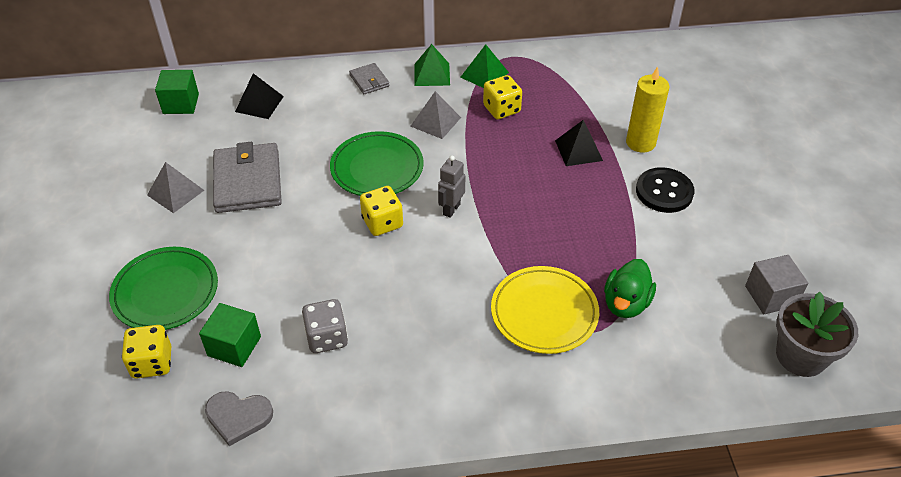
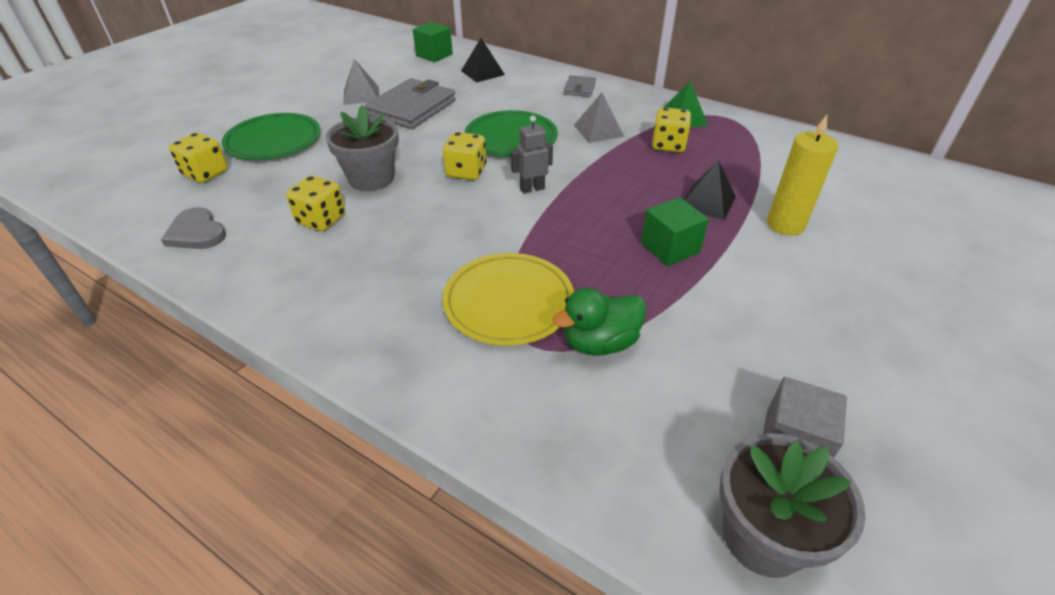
camera: 40 degrees right, 5 degrees down
green cube [199,303,261,367] -> green cube moved to [641,197,709,266]
grey dice [302,299,348,353] -> yellow dice [286,176,345,231]
green pyramid [415,44,450,86] -> none
black button [636,167,694,213] -> none
none -> grey flower pot [325,105,399,191]

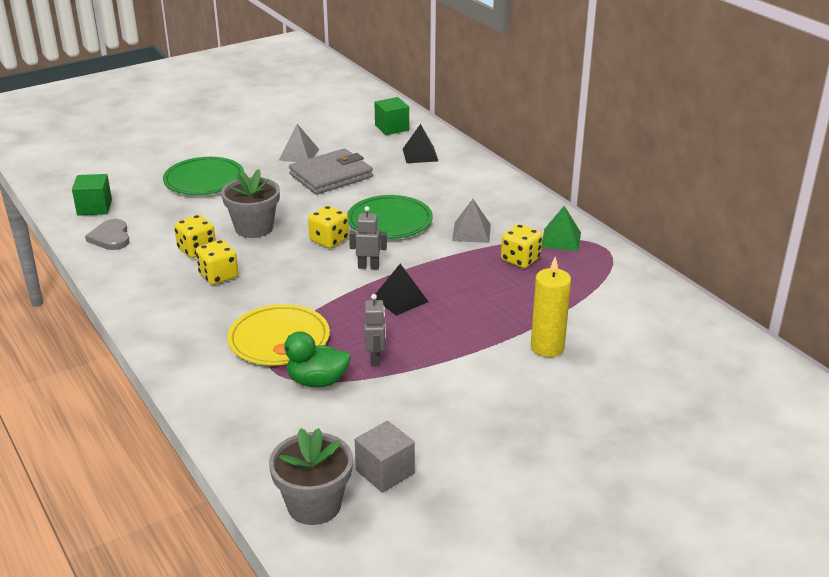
camera: 25 degrees right, 10 degrees down
yellow dice [169,133,228,183] -> yellow dice moved to [196,240,238,285]
grey wallet [564,75,596,97] -> none
green cube [641,197,709,266] -> green cube moved to [72,174,112,216]
black pyramid [684,160,736,220] -> black pyramid moved to [375,264,429,316]
none -> grey robot [364,294,386,366]

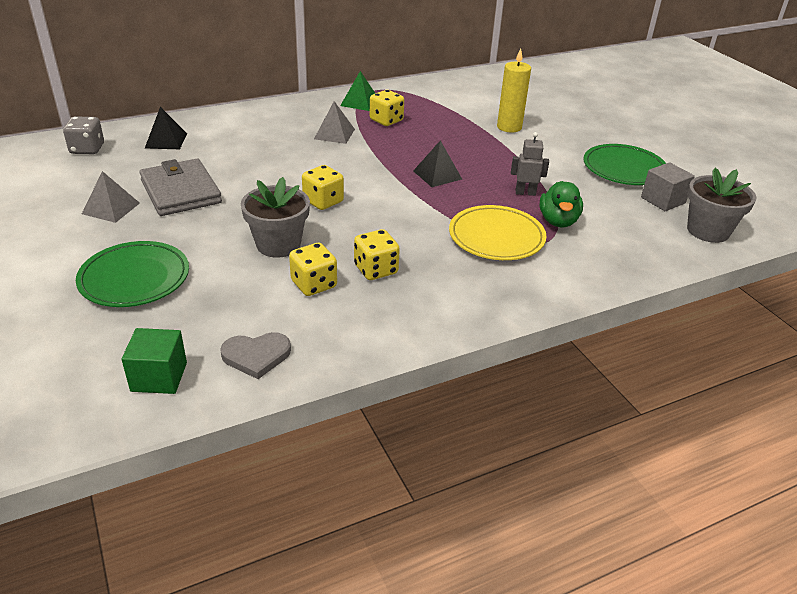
camera: 85 degrees left, 5 degrees up
green plate [347,195,433,239] -> green plate moved to [583,144,666,185]
grey robot [349,206,387,269] -> none
green cube [374,97,409,135] -> grey dice [63,116,104,154]

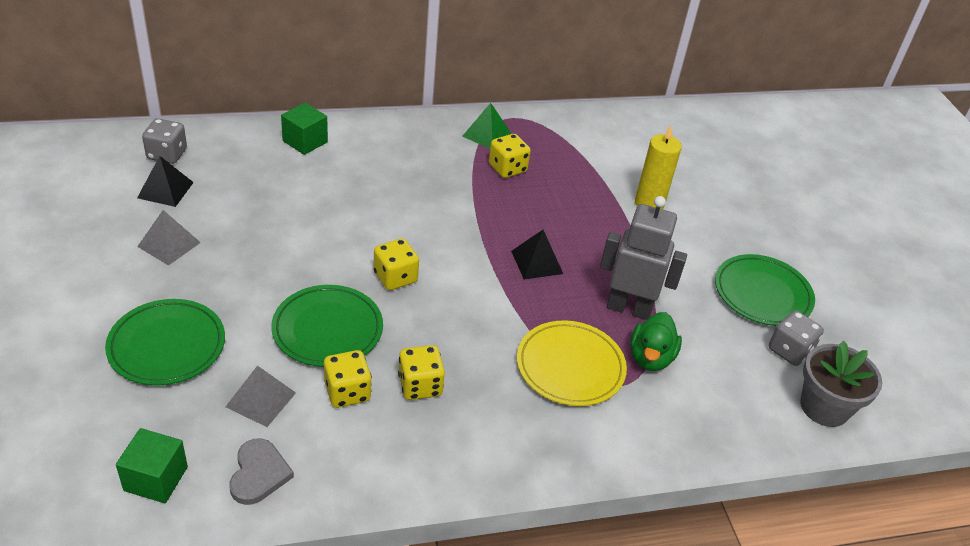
camera: 10 degrees right, 5 degrees up
grey wallet [139,159,222,216] -> none
black pyramid [145,107,187,149] -> black pyramid moved to [137,156,194,207]
grey heart [220,332,291,379] -> grey heart turned 90 degrees counterclockwise [229,438,294,505]
grey flower pot [241,177,310,258] -> green plate [271,285,383,367]
grey pyramid [314,101,355,144] -> grey pyramid moved to [226,365,296,427]
grey robot [511,132,549,196] -> grey robot [600,196,687,320], size x1.87
grey cube [641,162,695,211] -> grey dice [769,311,824,366]
none -> green cube [281,103,328,155]

